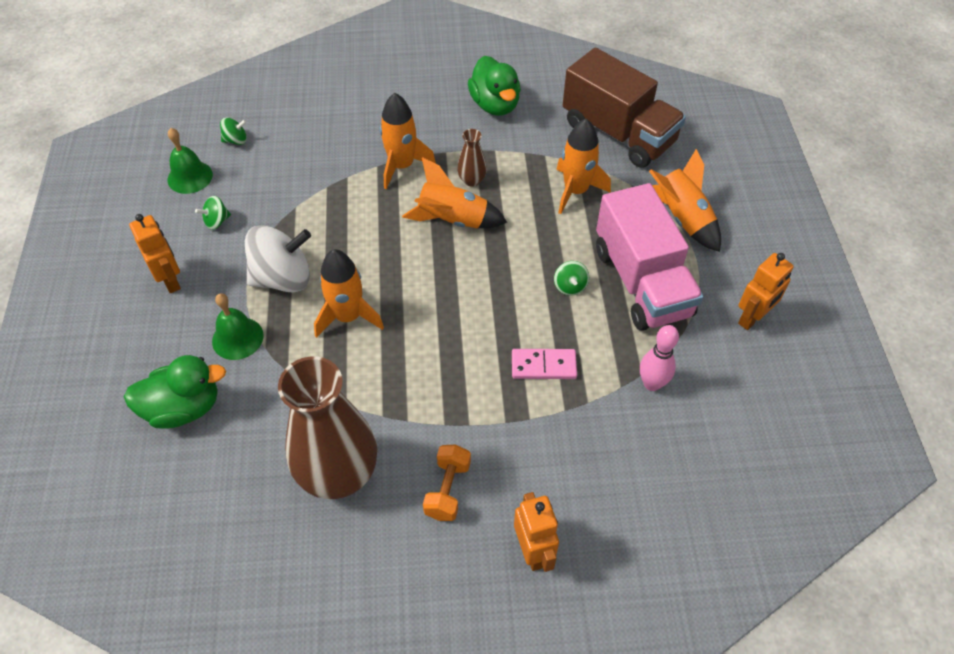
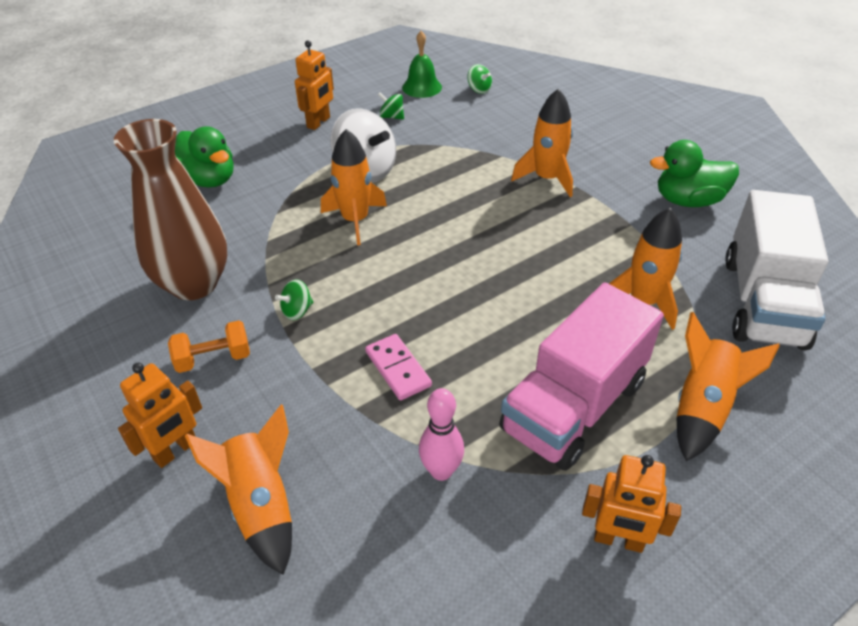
camera: 60 degrees right, 10 degrees down
green bell [212,293,263,360] -> none
orange rocket [402,157,507,228] -> orange rocket moved to [185,404,292,575]
brown vase [457,129,487,187] -> none
green duck [468,56,521,116] -> green duck turned 45 degrees clockwise [650,140,739,207]
green spinning top [554,261,589,296] -> green spinning top moved to [275,279,313,320]
brown truck [563,47,686,168] -> white truck [725,190,828,351]

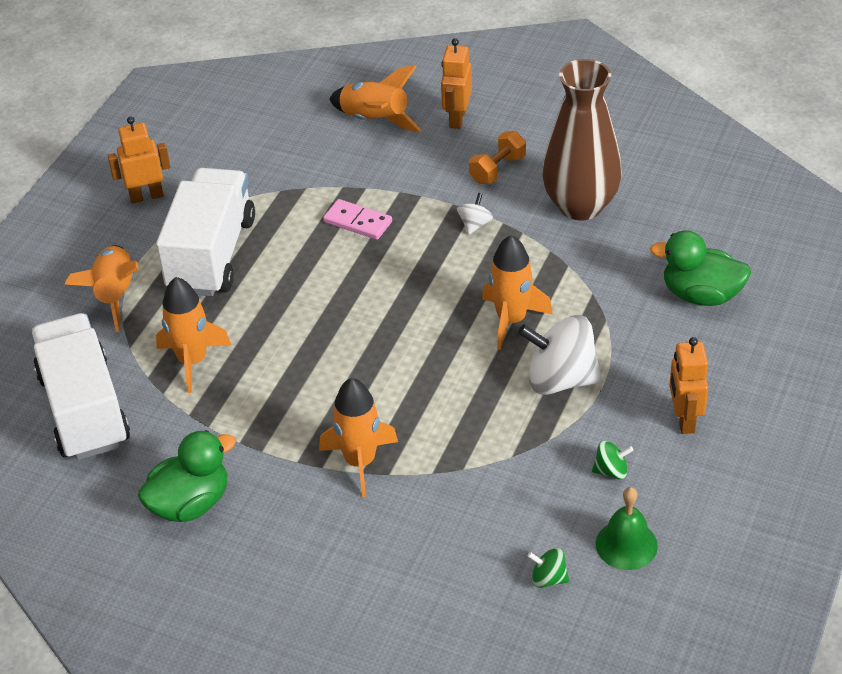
camera: 150 degrees right, 0 degrees up
green spinning top [275,279,313,320] -> white spinning top [457,193,493,235]
pink bowling pin [419,388,464,481] -> none
pink truck [499,283,664,471] -> white truck [156,168,255,296]

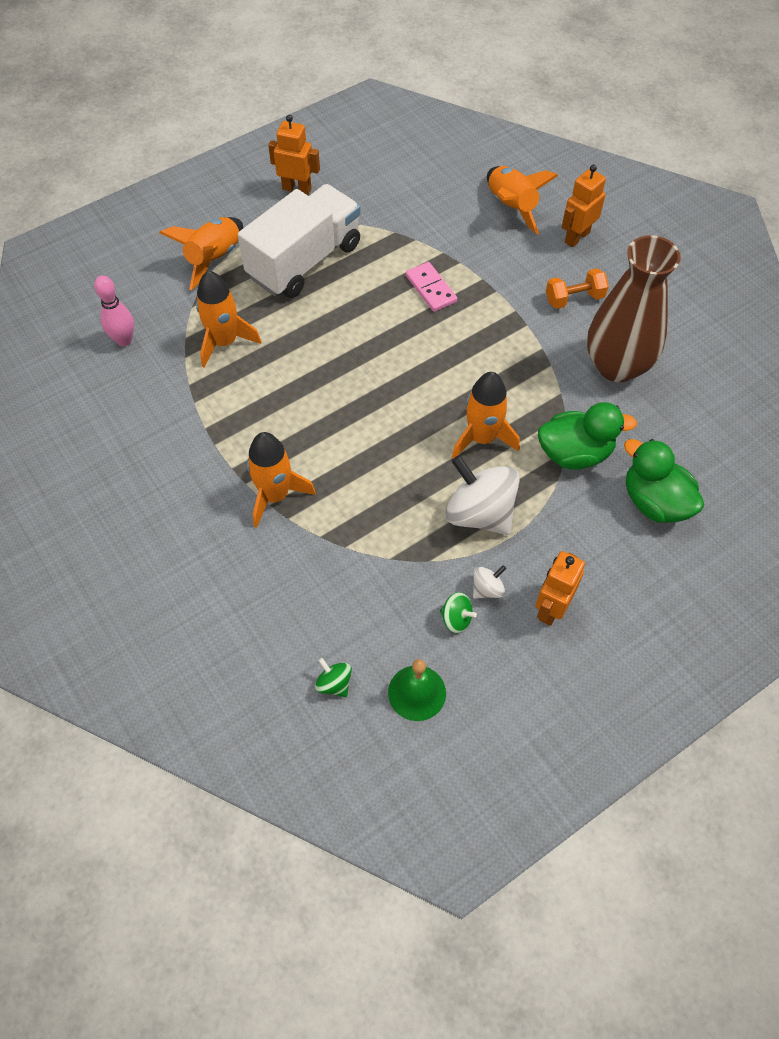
camera: 30 degrees right, 15 degrees up
white truck [30,313,130,460] -> pink bowling pin [94,275,134,346]
green duck [138,430,236,522] -> green duck moved to [538,402,637,470]
white spinning top [457,193,493,235] -> white spinning top moved to [473,565,506,599]

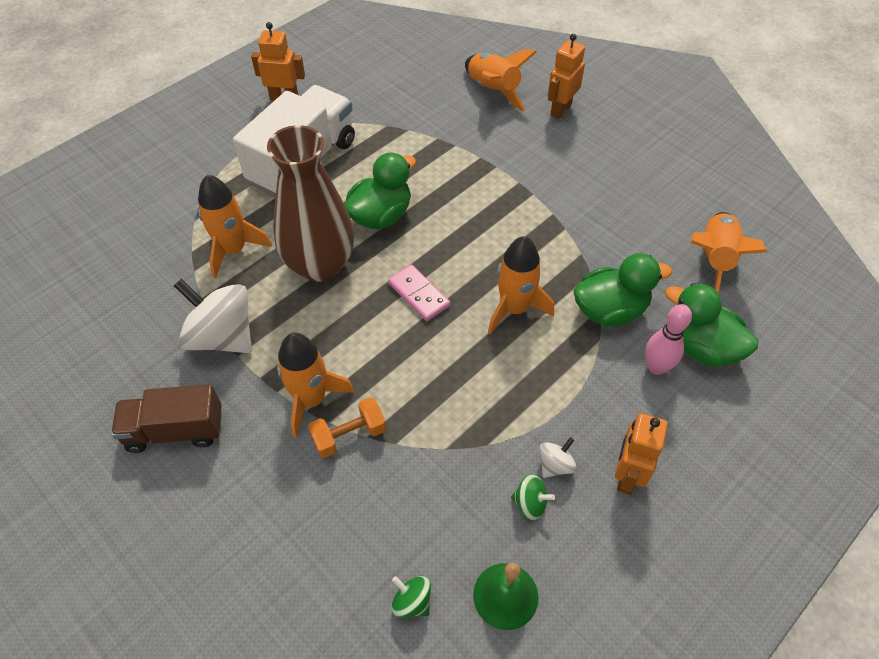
camera: 10 degrees left, 5 degrees down
pink bowling pin [94,275,134,346] -> pink bowling pin moved to [645,304,692,375]
orange rocket [160,217,243,290] -> orange rocket moved to [690,212,767,293]
pink domino [406,262,457,312] -> pink domino moved to [388,264,450,321]
white spinning top [445,455,520,535] -> white spinning top moved to [174,279,252,353]
orange dumbbell [546,268,609,309] -> orange dumbbell moved to [308,397,386,458]
brown vase [587,235,681,382] -> brown vase moved to [267,125,354,282]
none -> brown truck [111,384,222,453]
none -> green duck [345,152,416,229]

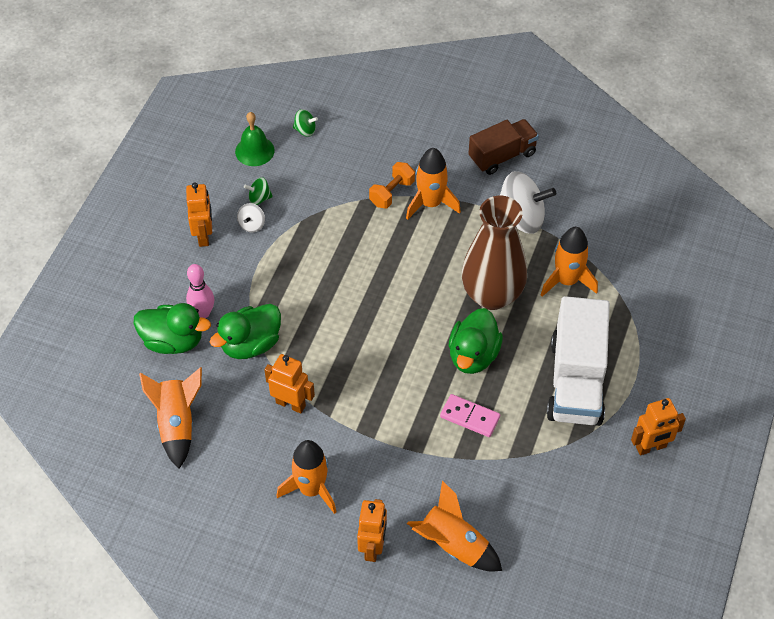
camera: 155 degrees right, 0 degrees up
pink domino [388,264,450,321] -> pink domino moved to [440,394,500,437]
orange rocket [488,236,554,335] -> orange rocket moved to [277,440,336,514]
none -> orange robot [265,354,315,413]

